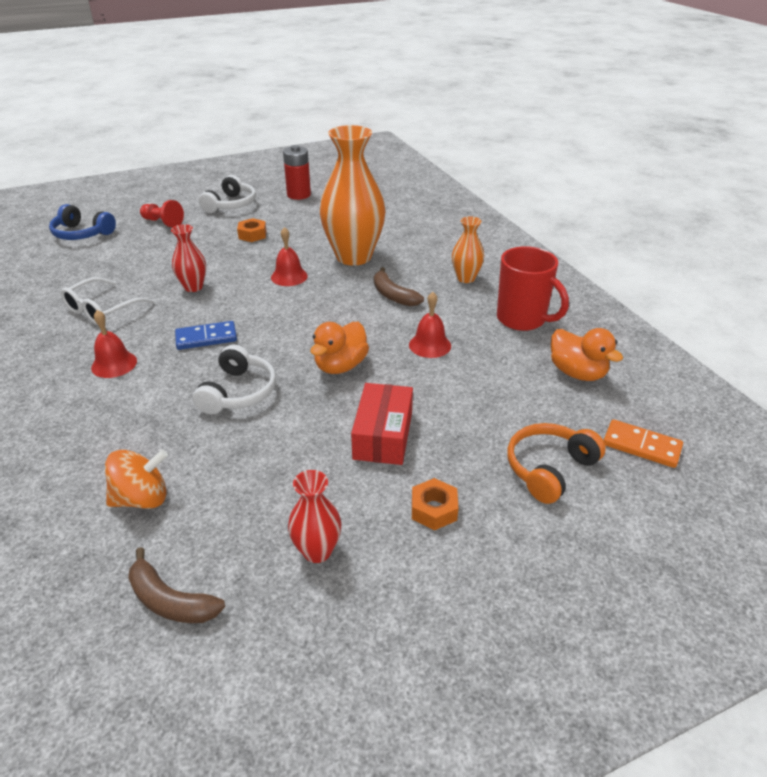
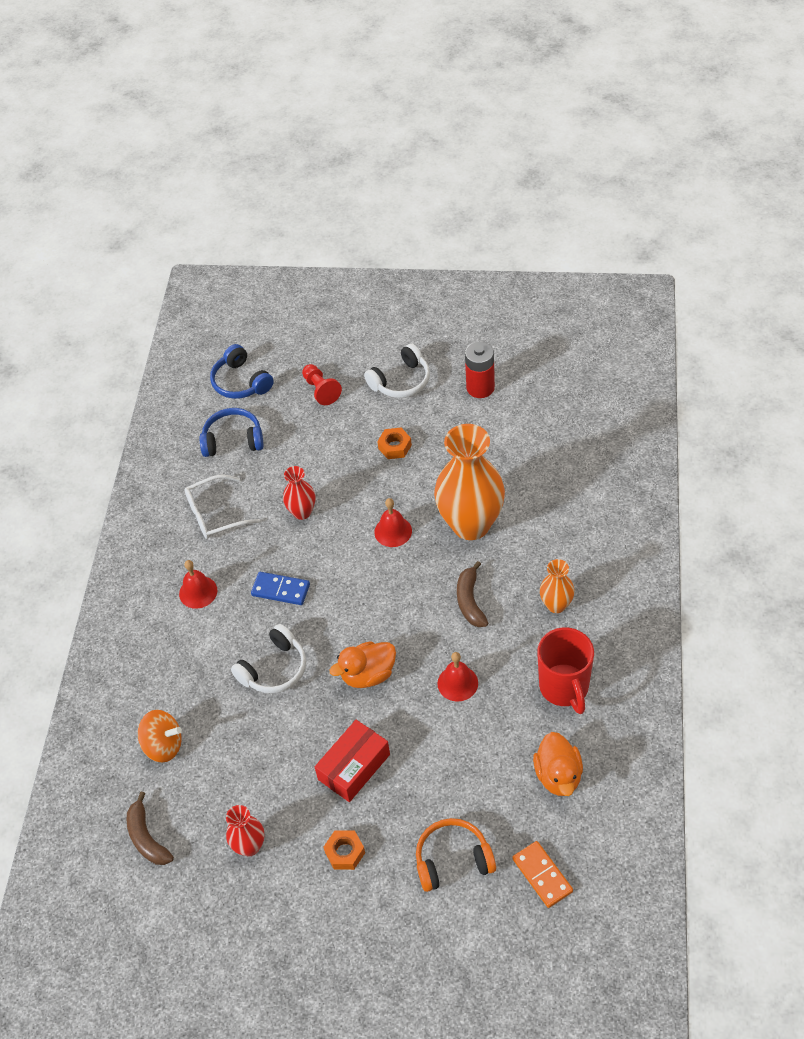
camera: 35 degrees right, 15 degrees up
none -> blue headphones [200,408,264,457]

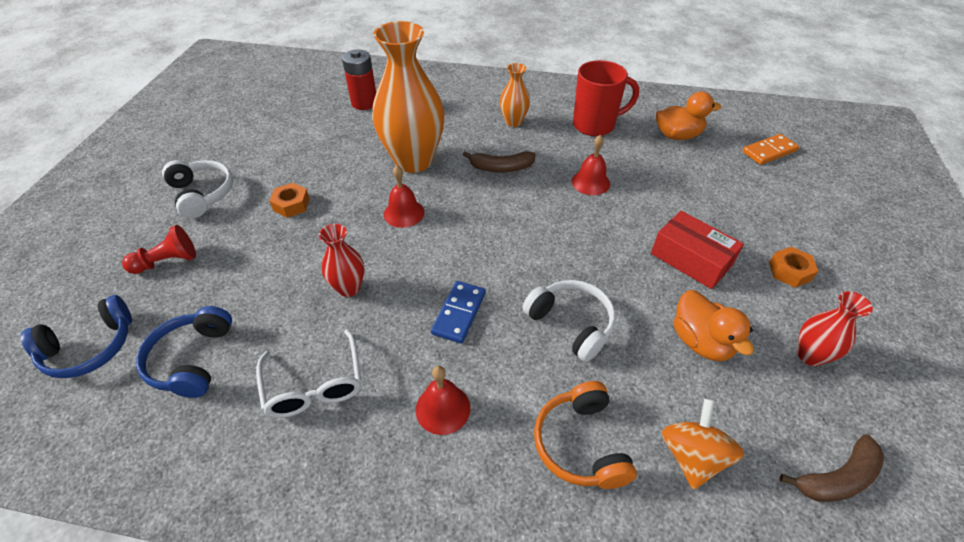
camera: 90 degrees left, 5 degrees down
orange duck [329,641,396,688] -> orange duck moved to [674,290,754,361]
orange headphones [416,818,496,892] -> orange headphones moved to [534,381,637,489]
red battery [465,342,495,398] -> red battery moved to [342,49,376,110]

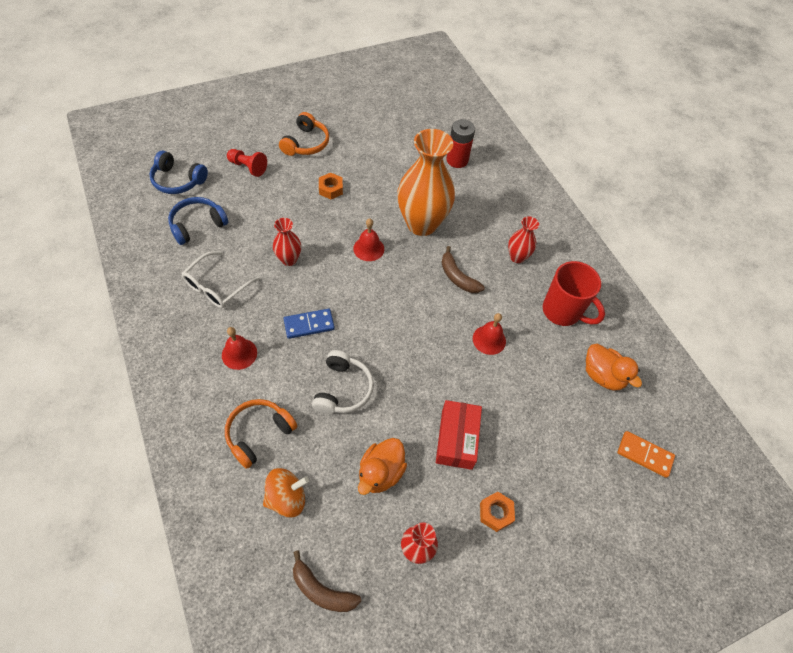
camera: 50 degrees right, 10 degrees up
white headphones [162,160,233,218] -> orange headphones [279,112,329,156]
orange vase [500,63,530,127] -> red vase [508,216,539,263]

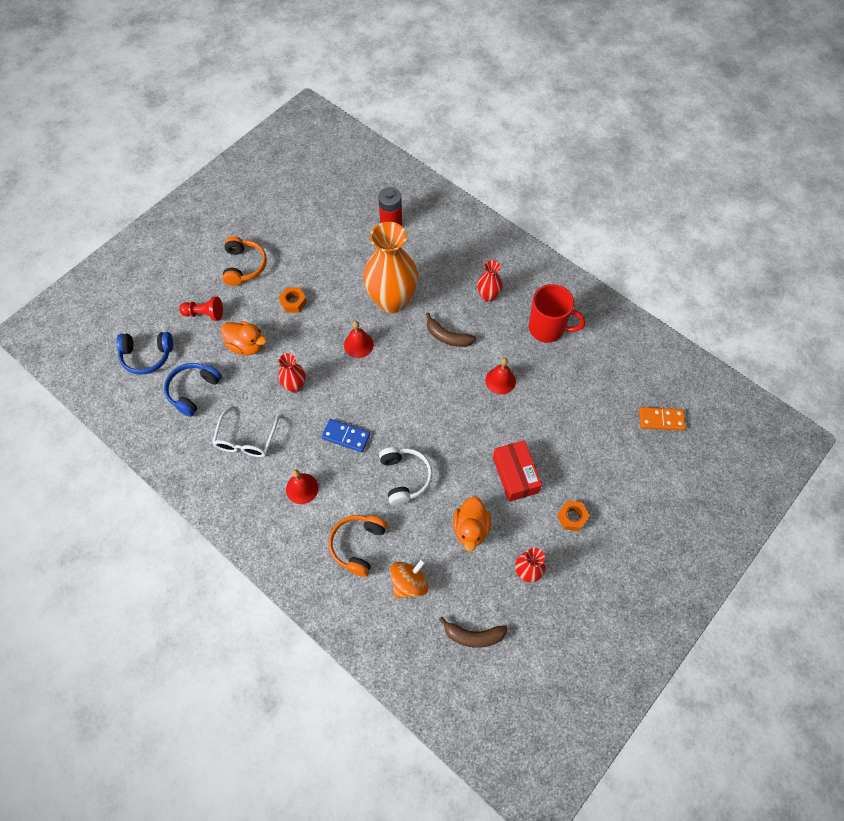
camera: 20 degrees left, 5 degrees up
blue domino [284,309,335,339] -> blue domino turned 60 degrees clockwise [321,419,370,452]
orange duck [586,344,642,390] -> orange duck moved to [221,321,267,355]

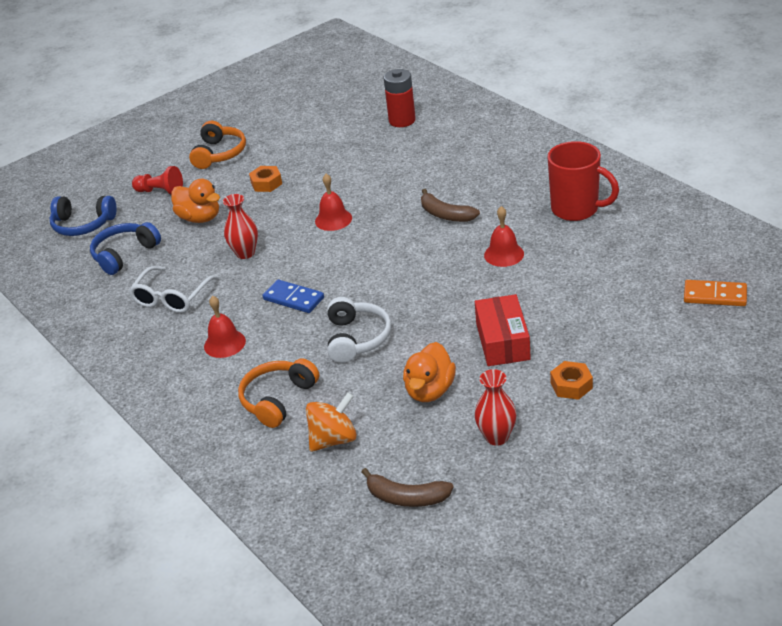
camera: 15 degrees right, 25 degrees down
orange vase [363,222,418,313] -> none
red vase [477,260,503,302] -> none

